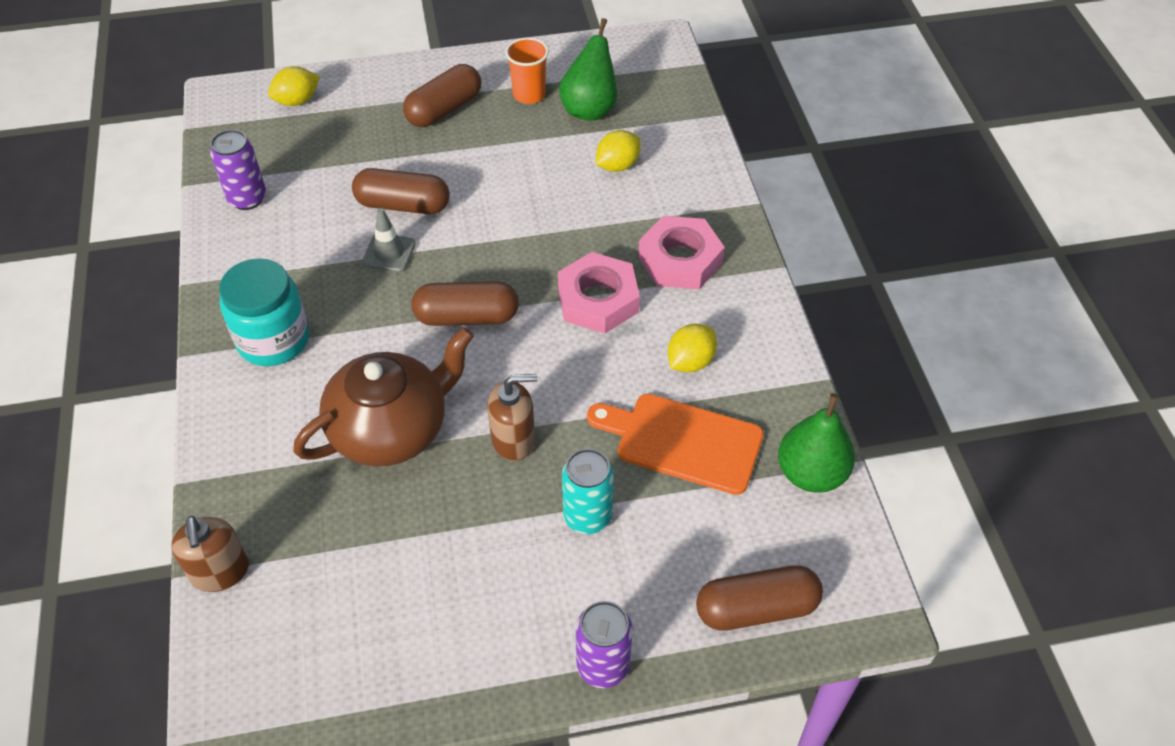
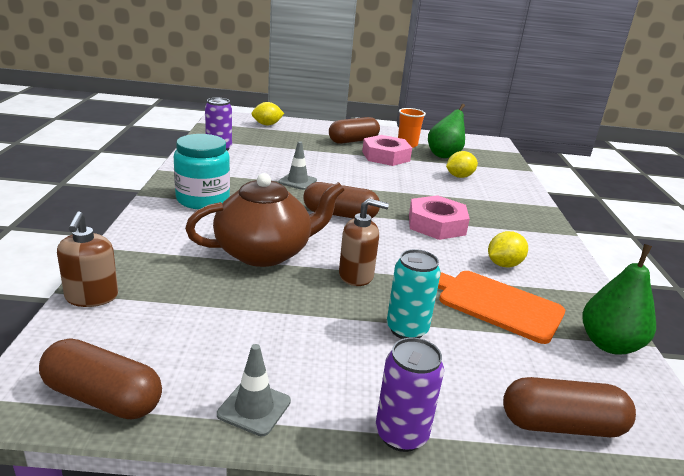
camera: 10 degrees right, 25 degrees down
brown capsule [352,168,450,214] -> brown capsule moved to [39,338,162,419]
pink nut [638,216,725,289] -> pink nut moved to [362,135,412,166]
none -> grey traffic cone [217,344,291,436]

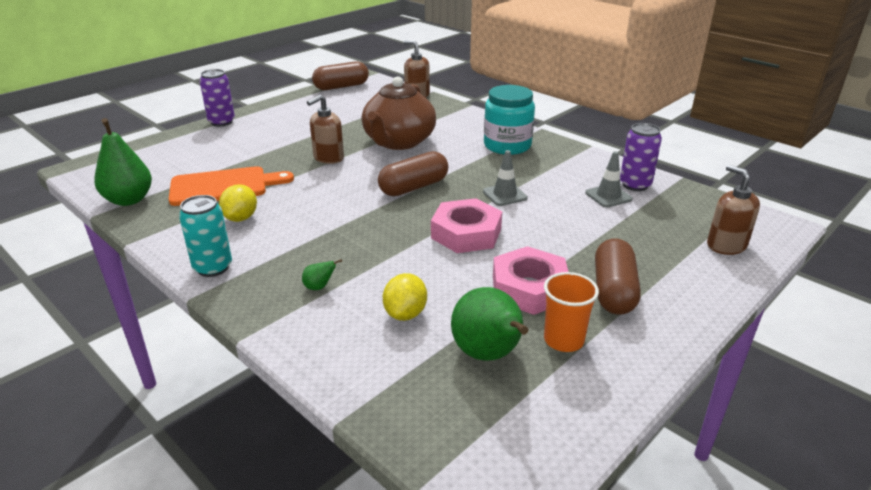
camera: 135 degrees right, 5 degrees up
grey traffic cone [217,344,291,436] -> grey traffic cone moved to [585,151,633,207]
yellow lemon [252,102,284,125] -> brown soap dispenser [707,165,760,255]
turquoise can [387,249,441,339] -> turquoise can moved to [179,195,232,277]
pink nut [409,195,470,240] -> pink nut moved to [431,198,502,253]
brown capsule [503,377,636,437] -> none
none -> green pear [302,259,342,290]

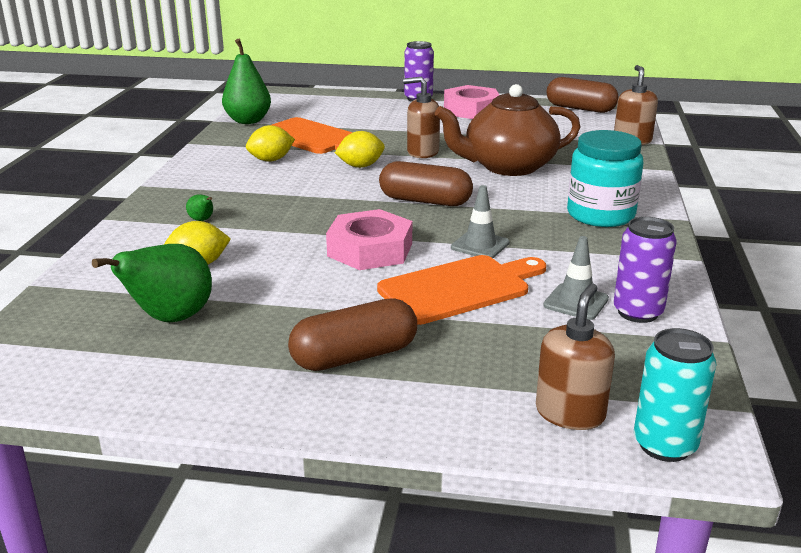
camera: 55 degrees right, 5 degrees down
turquoise can [179,195,232,277] -> turquoise can moved to [634,328,716,462]
pink nut [493,246,568,315] -> pink nut moved to [444,85,499,119]
orange cup [544,272,599,352] -> none
none -> yellow lemon [335,131,385,168]
none -> orange cutting board [377,255,546,325]

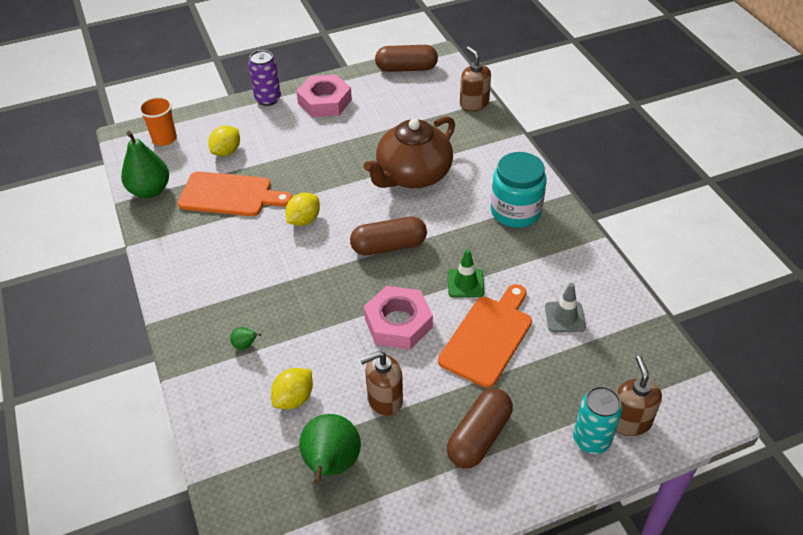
camera: 30 degrees left, 20 degrees up
yellow lemon [246,125,295,162] -> yellow lemon moved to [209,125,240,156]
brown soap dispenser [403,77,440,158] -> brown soap dispenser moved to [360,351,403,416]
grey traffic cone [451,185,510,258] -> green traffic cone [448,249,484,297]
purple can [613,217,677,323] -> none
turquoise can [634,328,716,462] -> turquoise can moved to [573,386,622,454]
none -> orange cup [139,97,177,146]

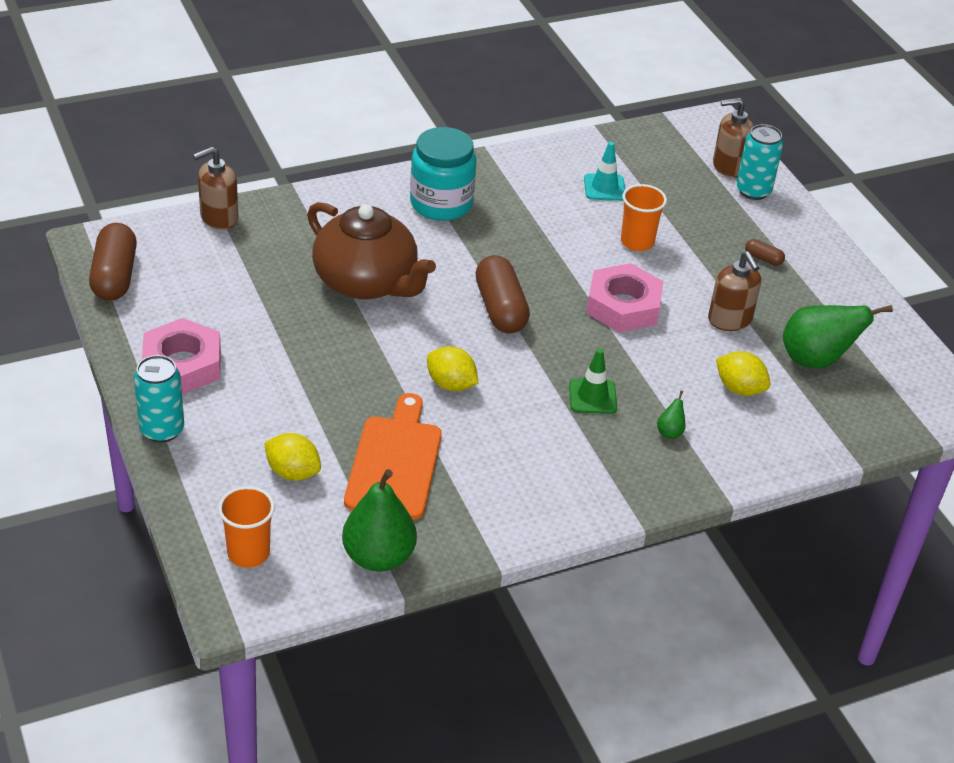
camera: 95 degrees left, 5 degrees down
purple can [248,50,281,106] -> turquoise can [134,355,184,443]
orange cutting board [438,284,532,388] -> orange cup [621,184,667,251]
brown capsule [447,389,513,469] -> brown capsule [745,239,785,266], size x0.45
green traffic cone [448,249,484,297] -> green traffic cone moved to [569,349,617,414]
grey traffic cone [545,283,586,332] -> turquoise traffic cone [584,142,625,201]

